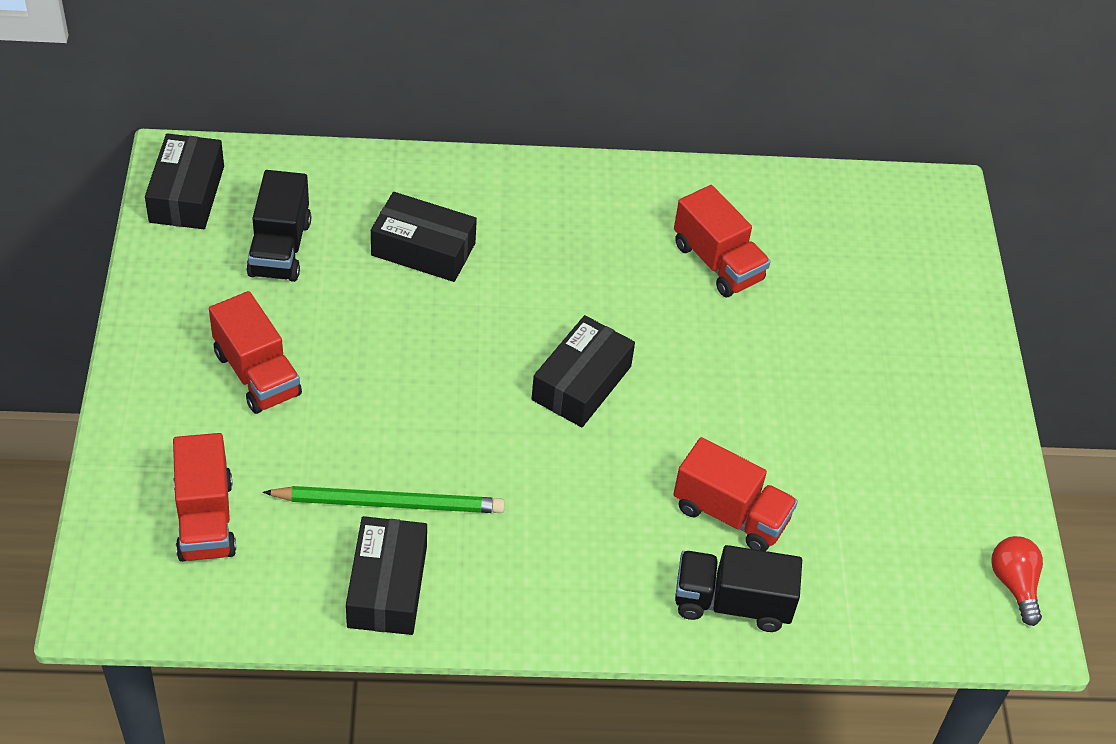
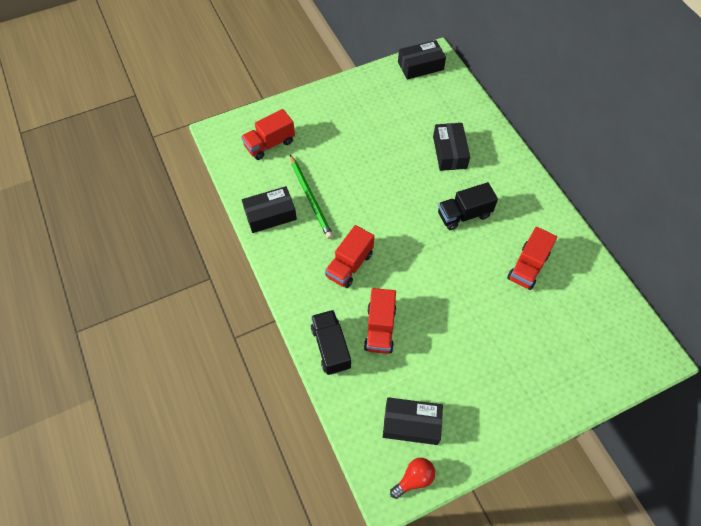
camera: 70 degrees right, 10 degrees up
red truck [209,291,302,414] -> red truck moved to [325,225,374,288]
black truck [246,170,311,282] -> black truck moved to [438,182,498,230]
black box [532,315,635,427] -> black box moved to [383,397,443,445]

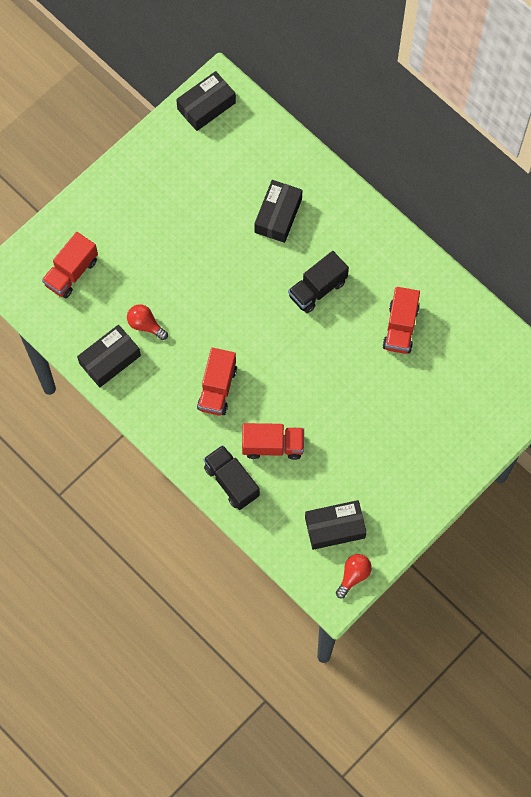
camera: 20 degrees left, 10 degrees up
green pencil [290,155,333,239] -> red light bulb [127,304,168,340]
red truck [364,288,396,354] -> red truck turned 75 degrees counterclockwise [242,423,304,460]
black box [433,123,470,171] -> black box turned 45 degrees clockwise [254,180,302,243]

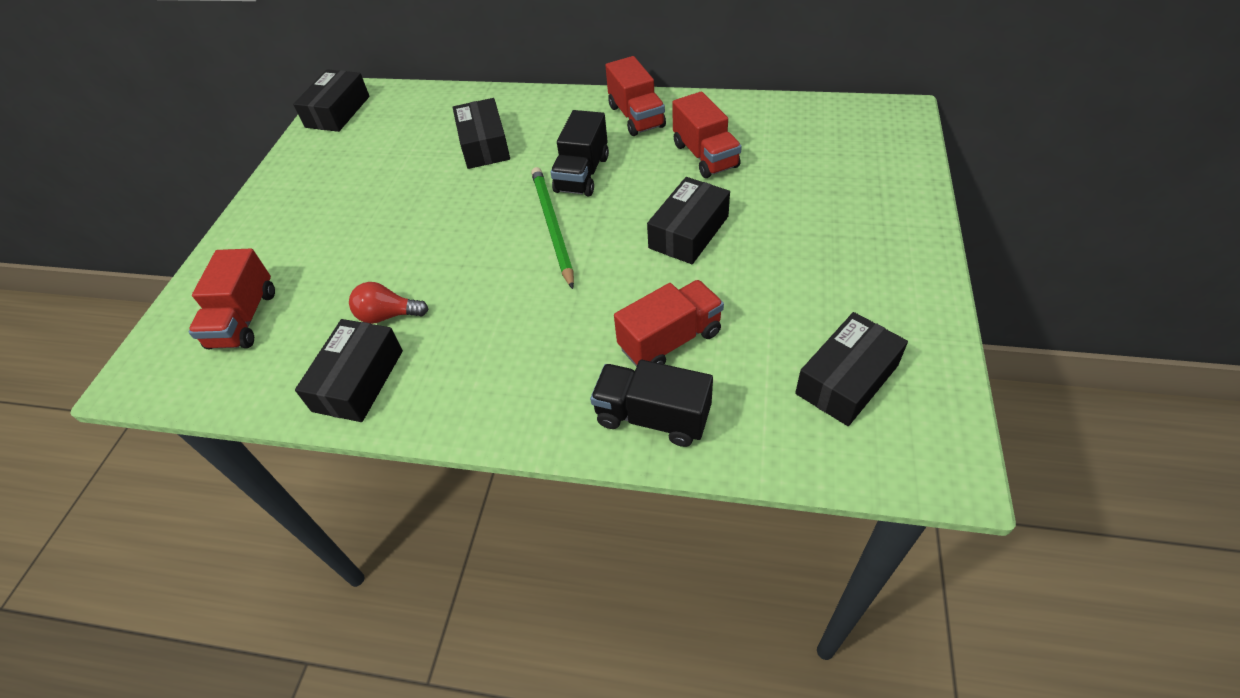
camera: 30 degrees left, 20 degrees down
red truck [197,348,237,415] -> red truck moved to [605,56,666,136]
red light bulb [336,554,372,598] -> none
none -> green pencil [531,167,574,289]
none -> black box [647,177,730,264]

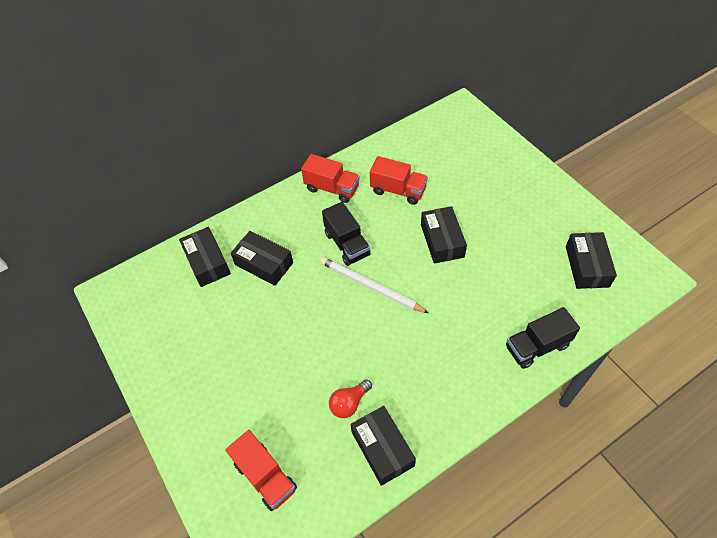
camera: 45 degrees left, 5 degrees up
black box [293,69,370,132] -> black box moved to [179,227,231,287]
green pencil [531,167,574,289] -> white pencil [320,257,428,313]
red truck [614,280,724,367] -> none

